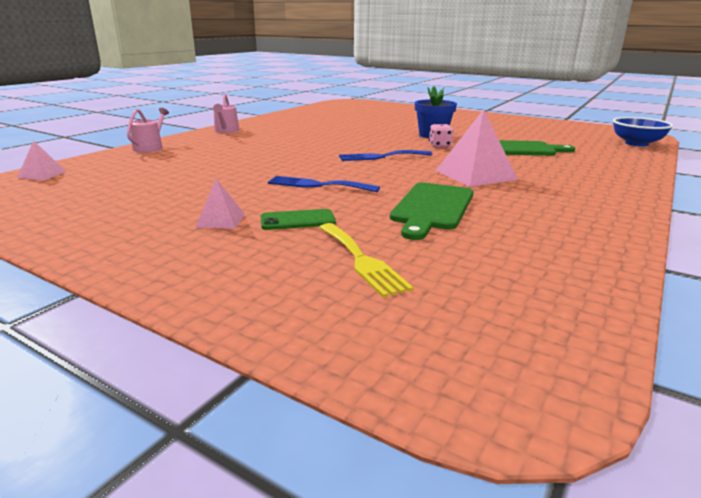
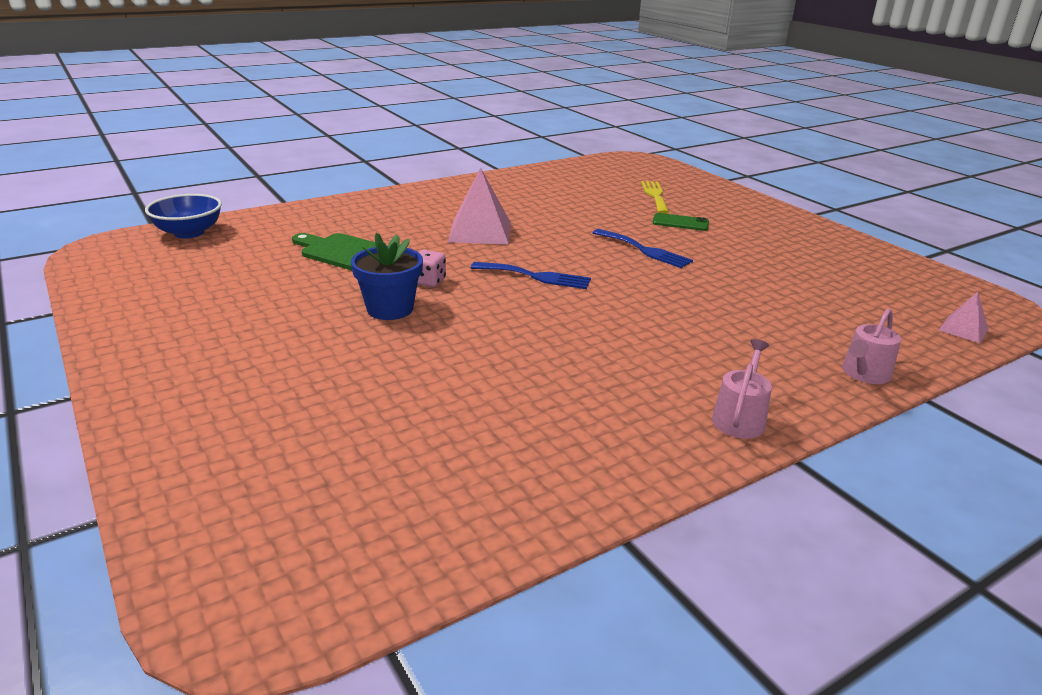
camera: 155 degrees left, 5 degrees up
pink pyramid [195,179,245,229] -> none
green cutting board [390,182,473,240] -> none

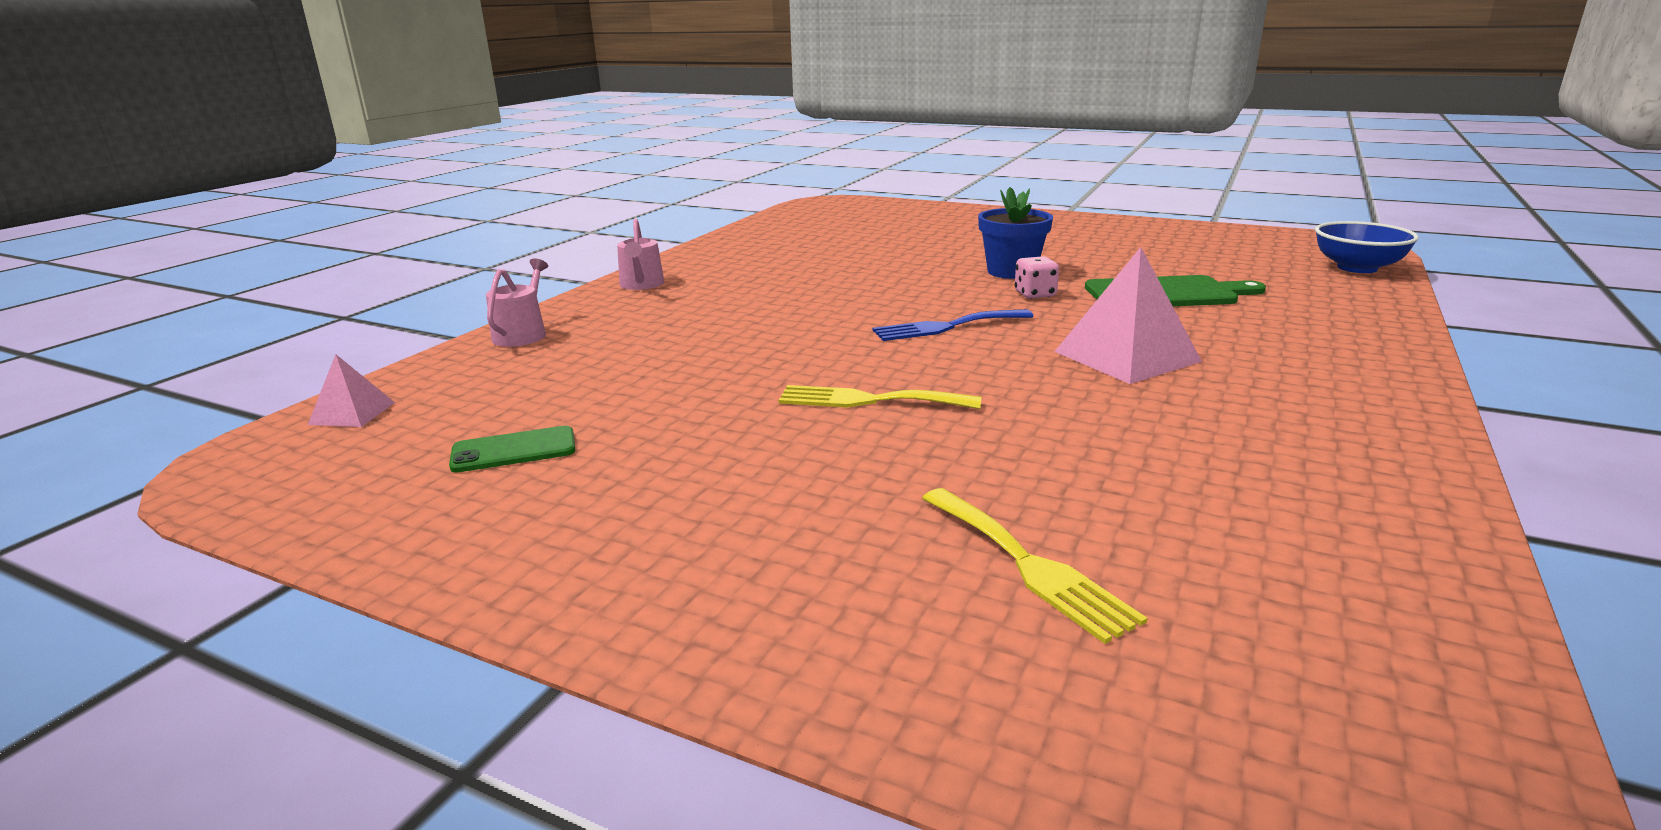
camera: 150 degrees right, 5 degrees down
blue fork [593,229,693,268] -> yellow fork [779,385,981,409]
green phone [652,213,709,231] -> green phone moved to [449,426,575,472]

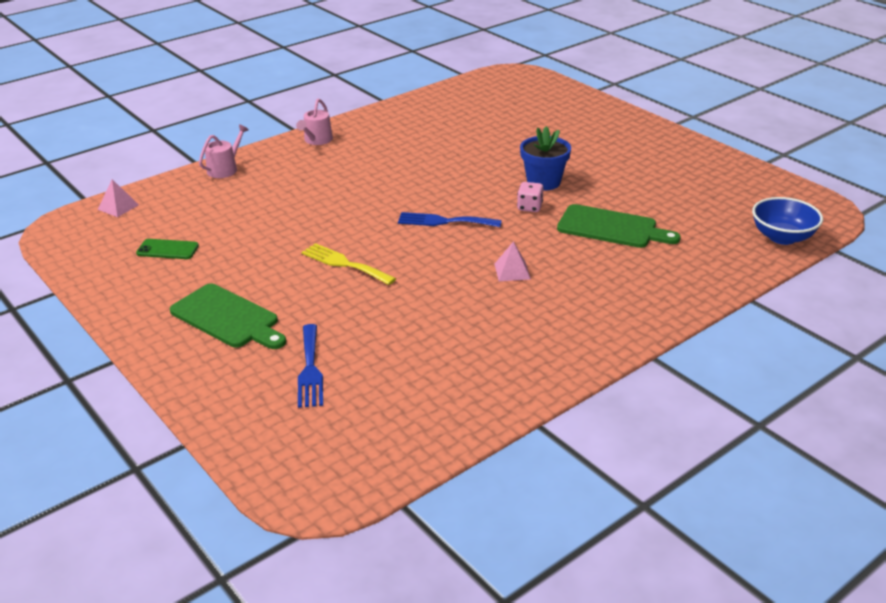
camera: 25 degrees right, 10 degrees up
yellow fork [922,488,1148,644] -> blue fork [298,324,323,408]
pink pyramid [1054,247,1202,384] -> pink pyramid [495,241,531,281], size x0.52
none -> green cutting board [170,284,286,349]

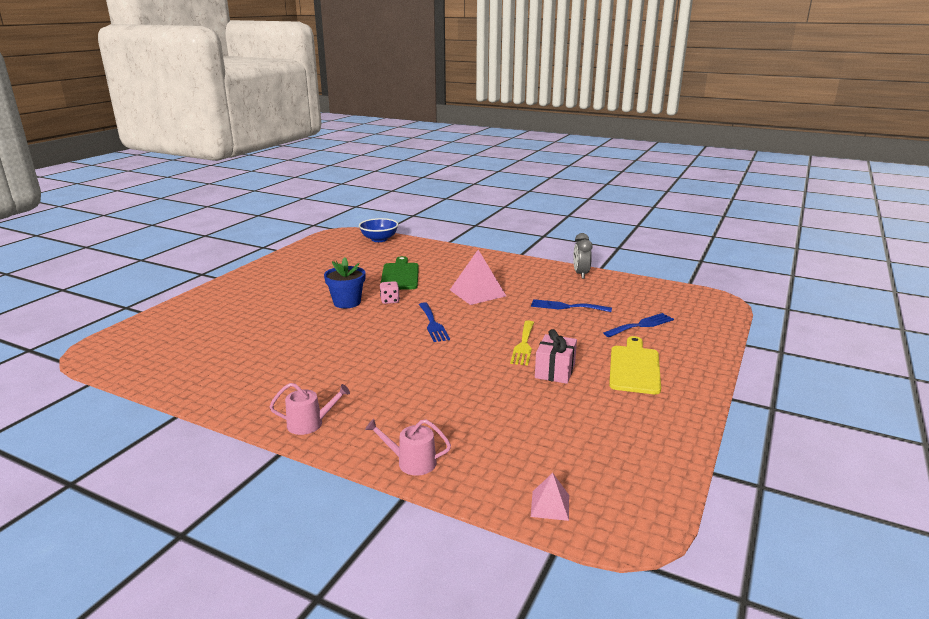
camera: 115 degrees left, 10 degrees down
green phone [136,239,199,259] -> none
green cutting board [170,284,286,349] -> yellow cutting board [609,336,661,394]
pink pyramid [495,241,531,281] -> pink pyramid [450,250,506,305], size x1.92
none -> blue fork [531,299,612,312]
none -> pink gift [535,329,577,384]
none -> grey clock [573,233,592,279]

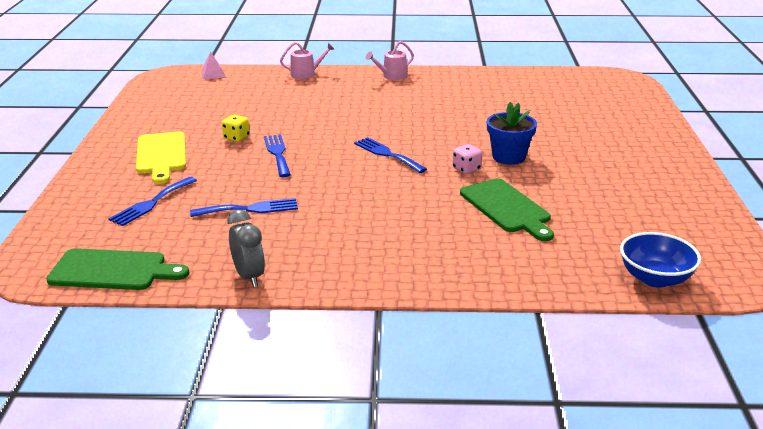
camera: 155 degrees right, 5 degrees up
pink pyramid [450,250,506,305] -> none
yellow fork [510,320,534,365] -> blue fork [264,134,291,177]
pink gift [535,329,577,384] -> yellow dice [222,115,250,142]
none -> green cutting board [46,248,189,290]

